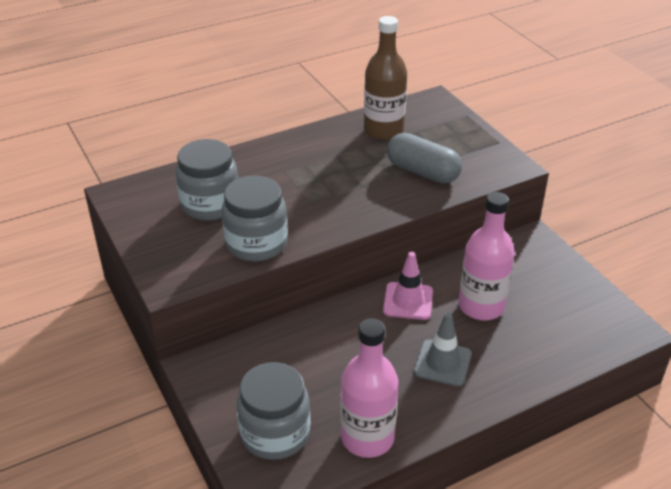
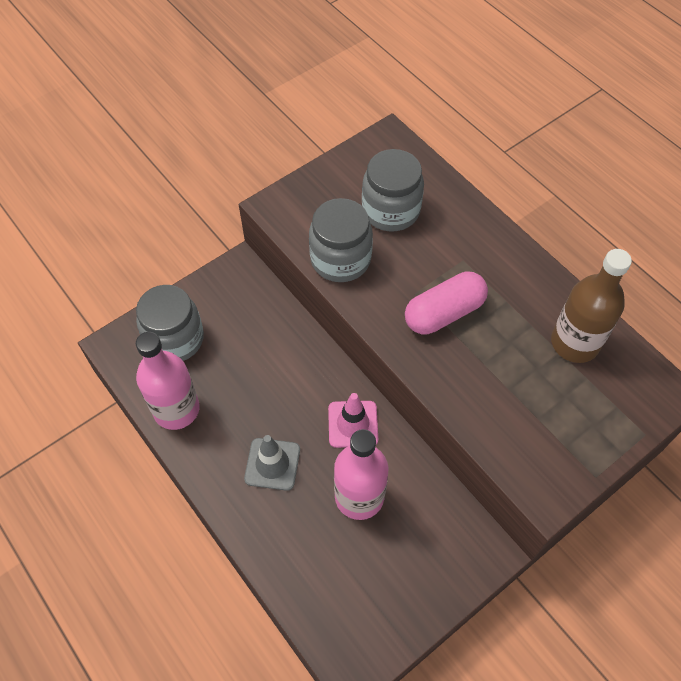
camera: 80 degrees right, 20 degrees up
grey capsule [387,133,462,183] -> none
none -> pink capsule [405,271,488,334]

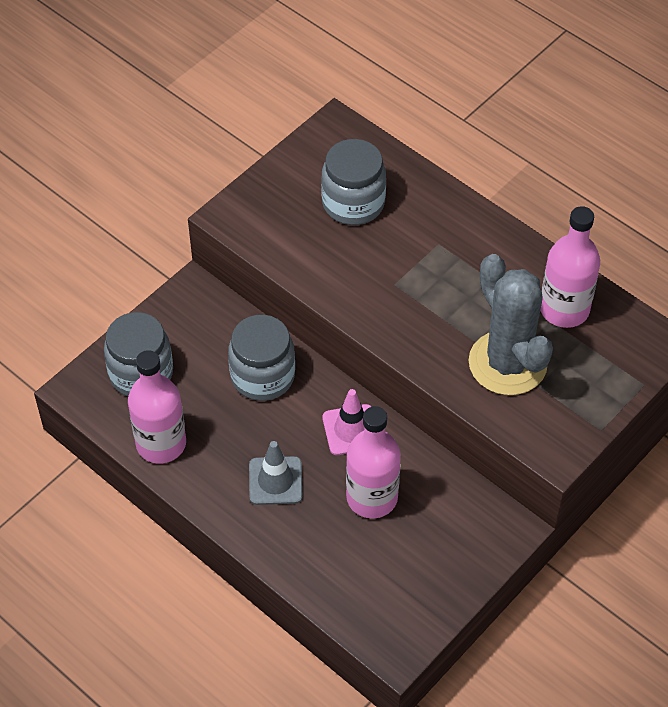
camera: 10 degrees left, 5 degrees down
grey jar [309,198,373,282] -> grey jar moved to [228,315,295,401]
pink capsule [405,271,488,334] -> none
brown bottle [551,249,632,363] -> pink bottle [540,206,600,328]
none -> grey cactus [469,254,553,395]

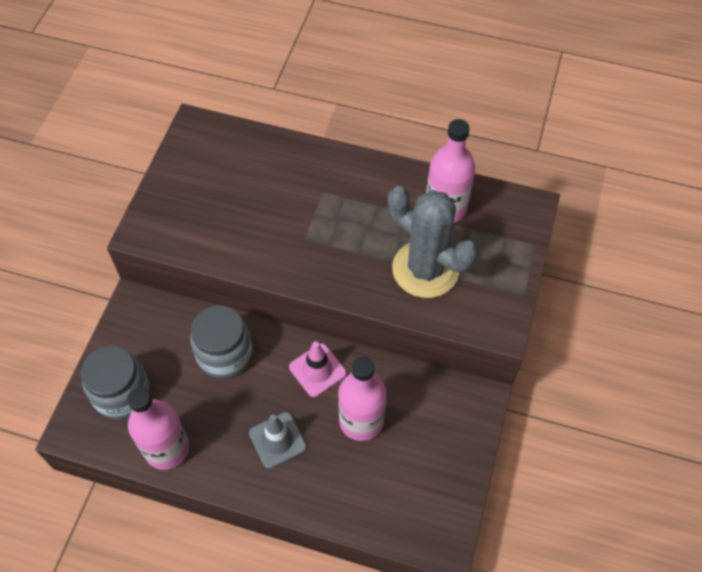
camera: 25 degrees left, 5 degrees up
grey jar [321,139,386,225] -> none

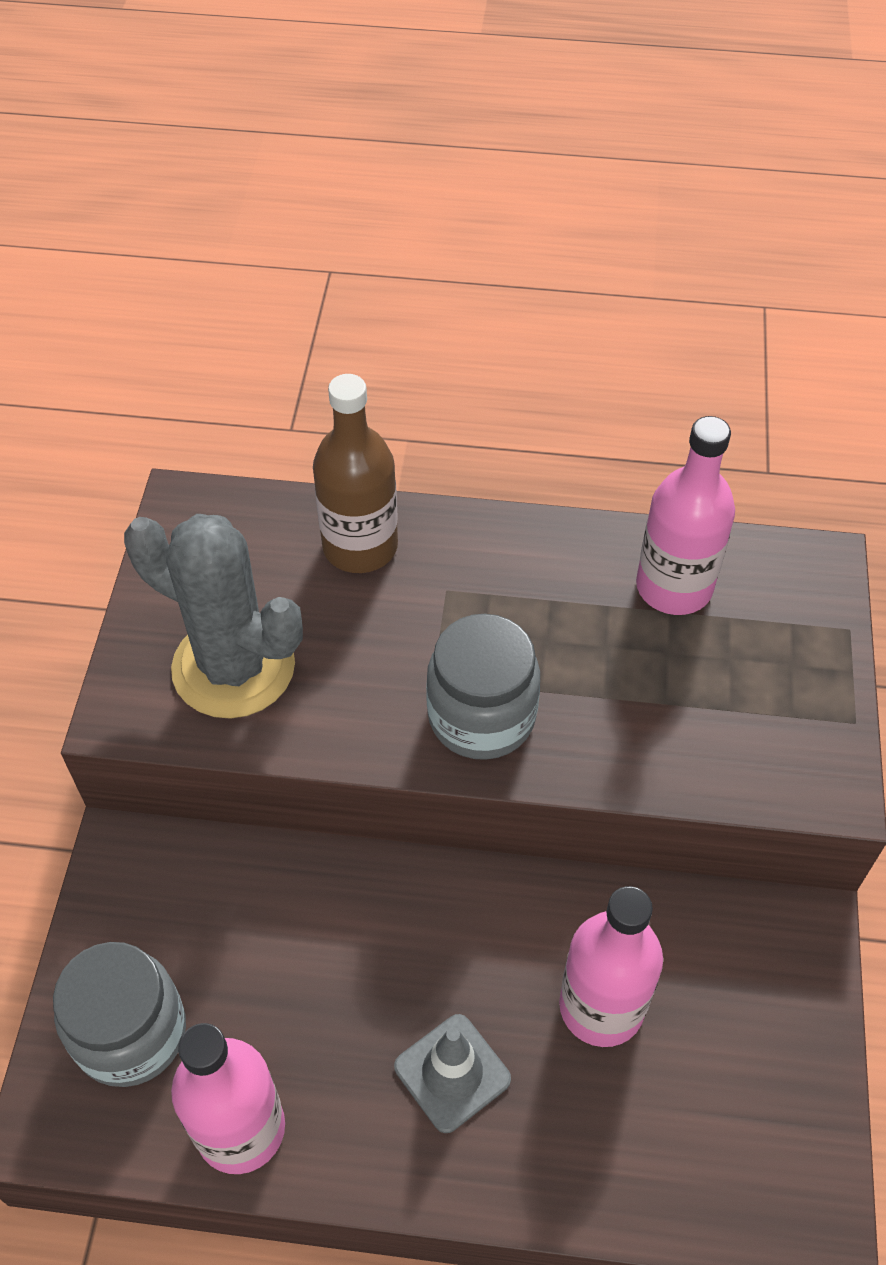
camera: 10 degrees left, 5 degrees down
grey jar [190,305,253,378] -> grey jar moved to [426,614,540,760]
pink traffic cone [289,341,346,397] -> none
grey cactus [388,186,478,298] -> grey cactus moved to [124,514,303,719]
none -> brown bottle [313,374,398,573]

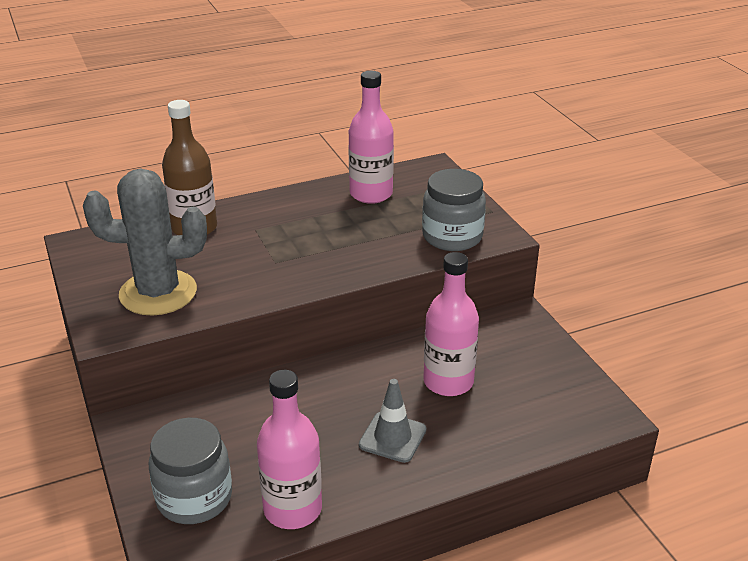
camera: 30 degrees left, 20 degrees down
grey jar [426,614,540,760] -> grey jar moved to [422,169,486,251]

